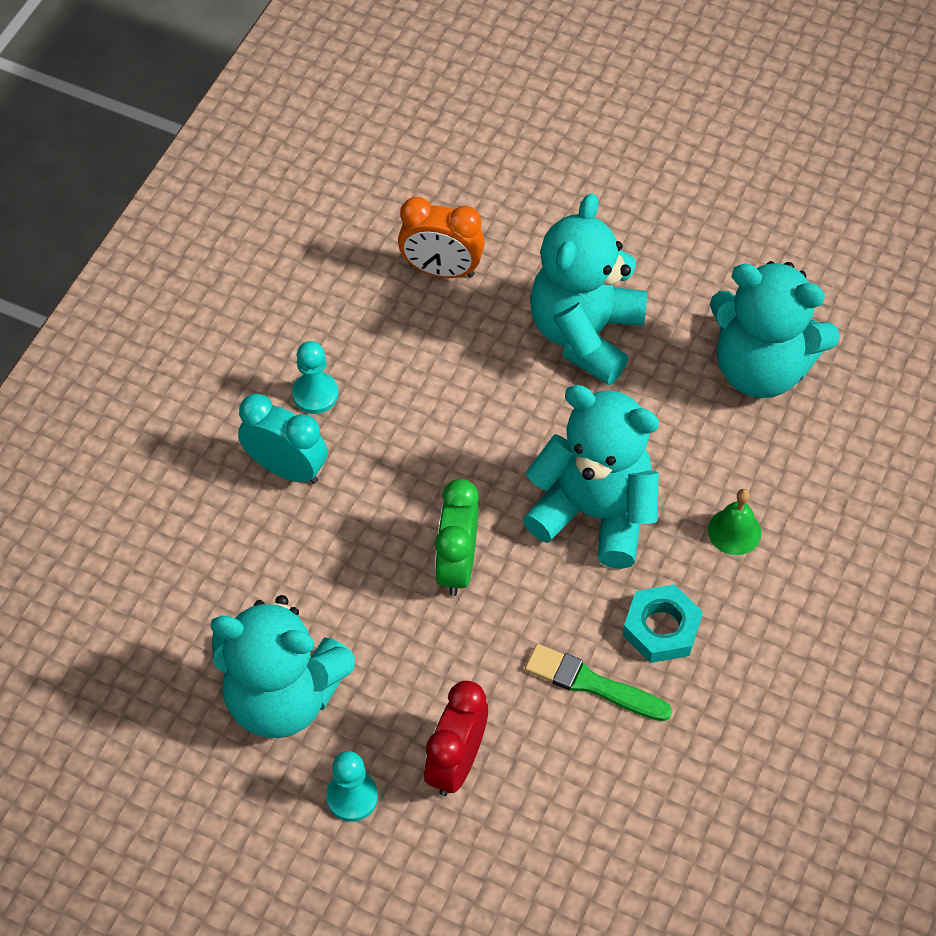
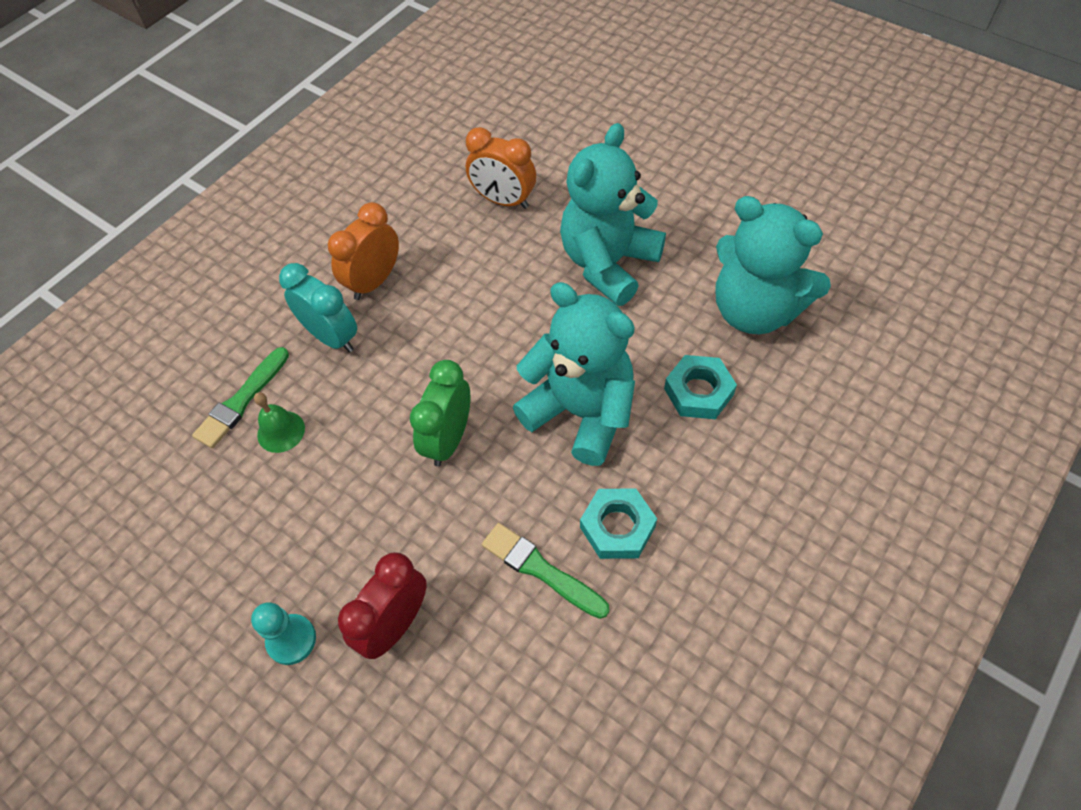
camera: 15 degrees right, 0 degrees up
turquoise teddy bear [210,595,355,738] -> none
turquoise pawn [292,341,338,414] -> orange clock [328,202,399,300]
green bell [708,489,762,555] -> green bell moved to [254,392,305,453]
none -> green brush [192,347,289,448]
none -> turquoise nut [664,355,737,419]

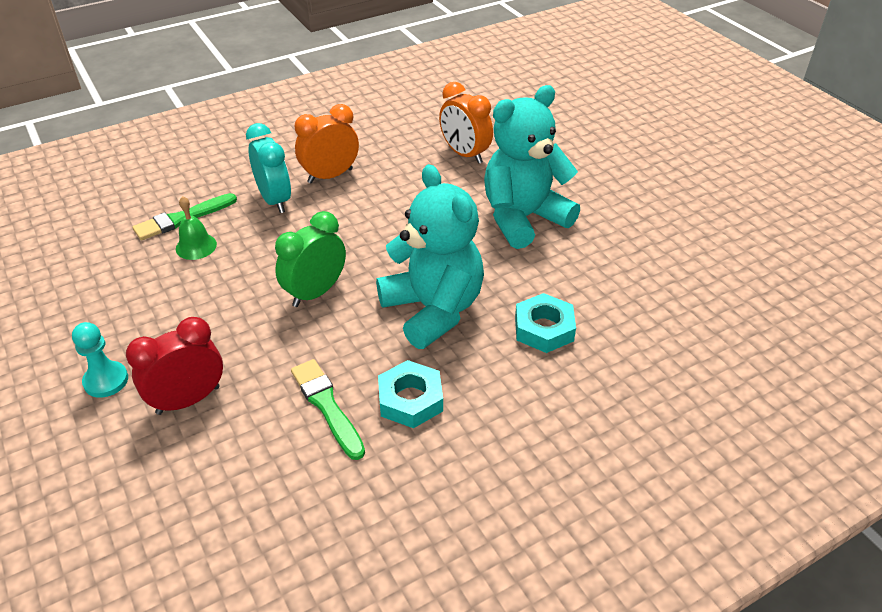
camera: 20 degrees right, 15 degrees down
turquoise teddy bear [716,196,831,334] -> none

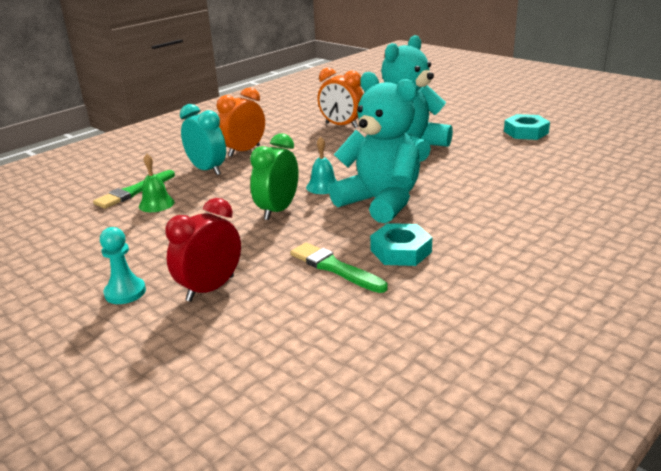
camera: 15 degrees left, 15 degrees down
turquoise nut [515,293,576,353] -> turquoise nut moved to [504,114,550,140]
none -> turquoise bell [306,136,337,194]

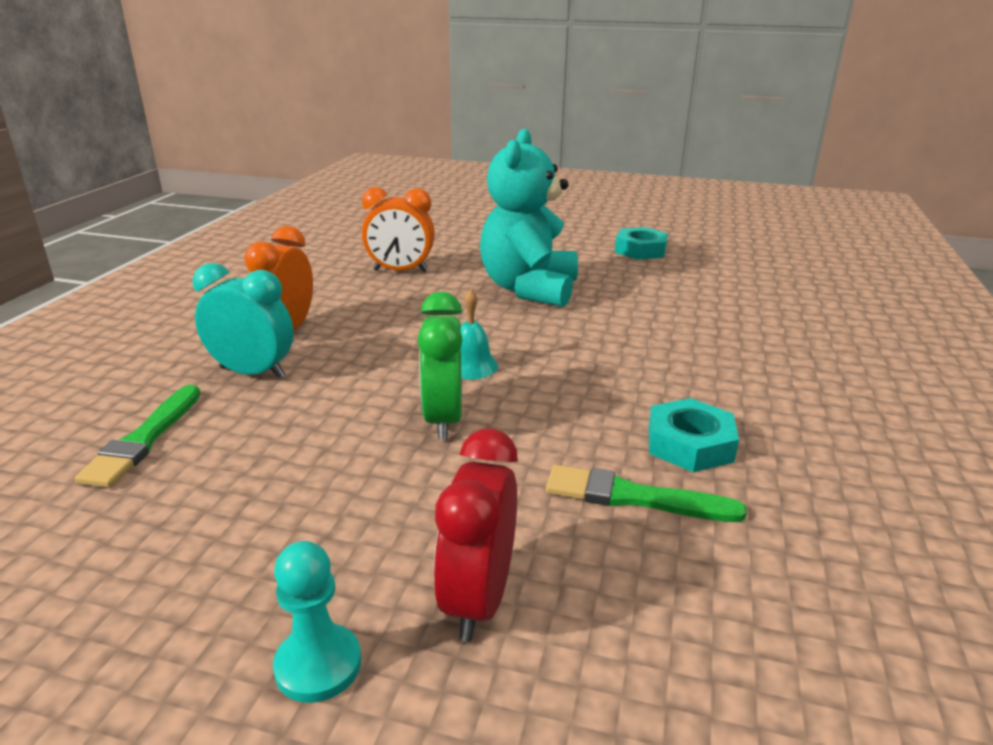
camera: 30 degrees left, 0 degrees up
green bell [139,154,175,212] -> none
turquoise teddy bear [329,72,420,223] -> none

